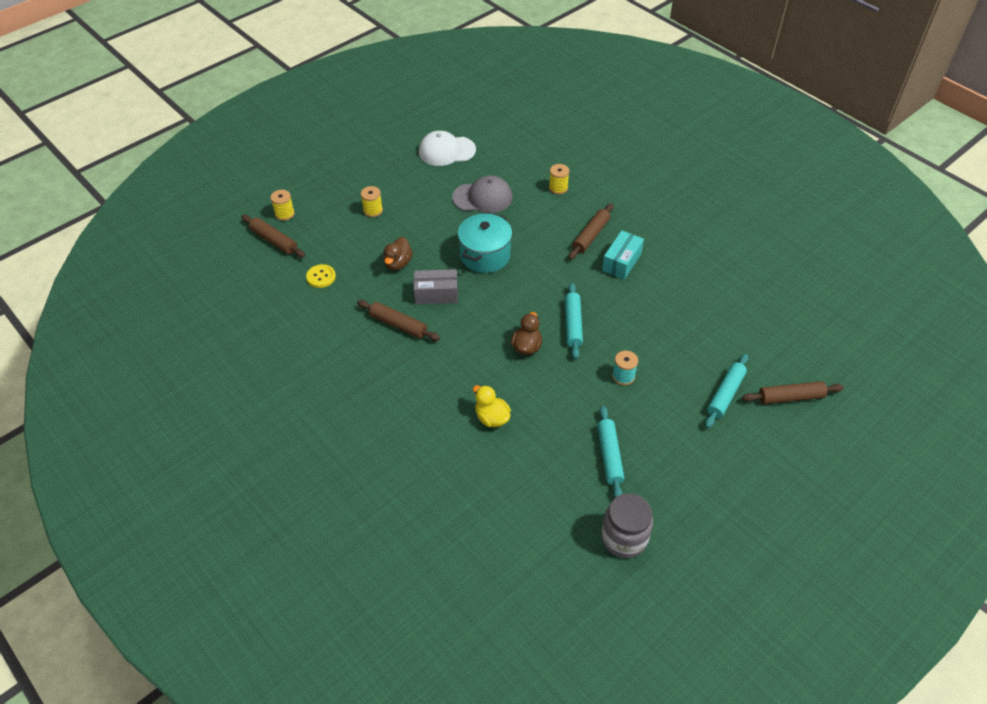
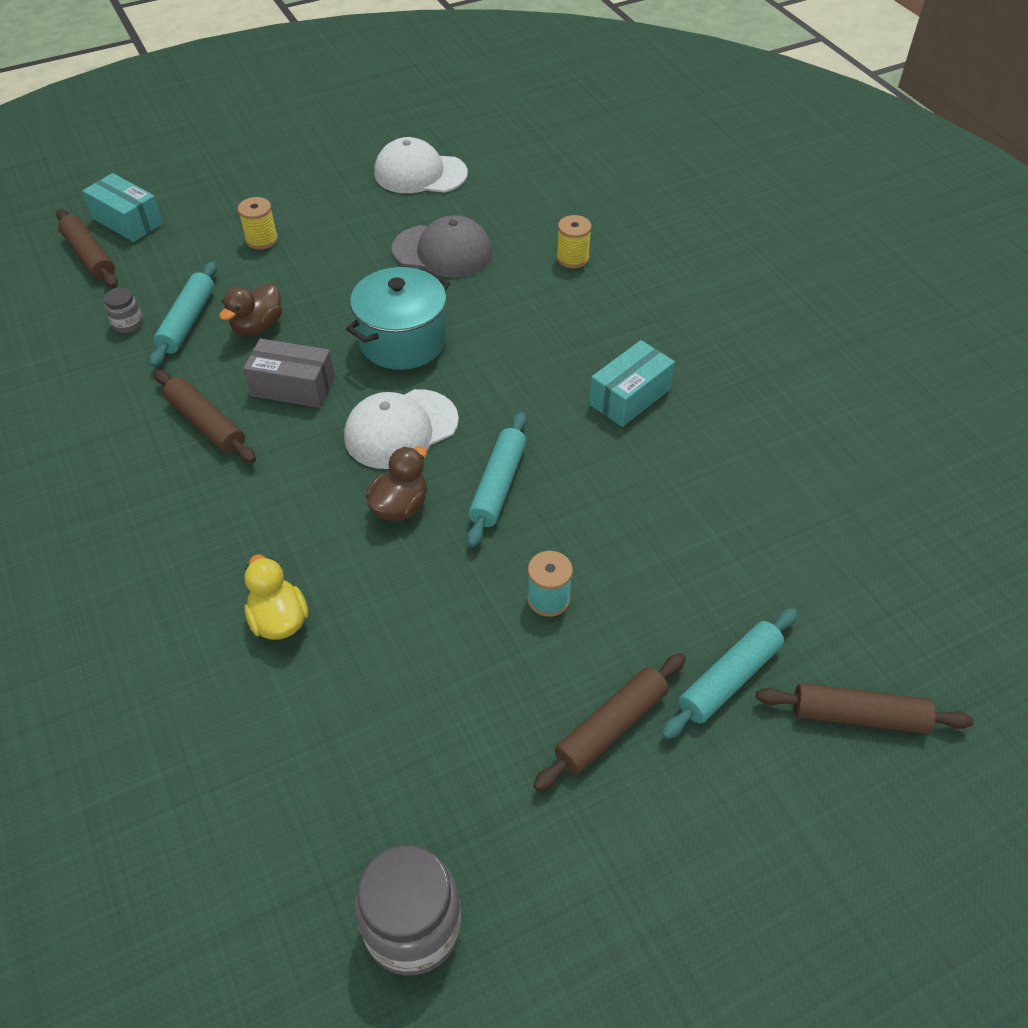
camera: 15 degrees right, 0 degrees up
yellow spool [270,190,295,221] -> turquoise box [82,173,163,242]
yellow button [306,264,336,288] -> grey jar [104,288,143,333]
brown rolling pin [569,203,613,260] -> brown rolling pin moved to [533,653,686,792]
turquoise rolling pin [597,406,625,498] -> turquoise rolling pin moved to [150,262,217,367]
none -> white cap [344,389,459,469]

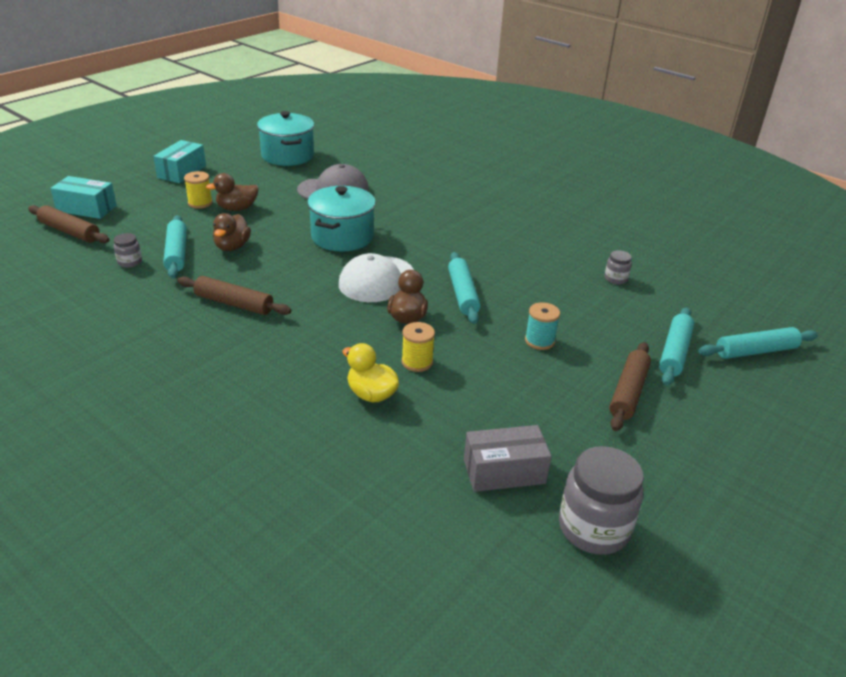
camera: 25 degrees left, 15 degrees down
grey box [243,338,335,408] -> grey box moved to [464,425,552,492]
white cap [374,137,468,193] -> turquoise pot [257,111,314,166]
yellow spool [557,215,592,269] -> yellow spool moved to [402,322,435,372]
turquoise box [589,340,675,427] -> turquoise box moved to [153,140,206,183]
brown rolling pin [756,683,973,734] -> turquoise rolling pin [698,327,818,359]
none -> brown duck [206,173,259,211]
none -> grey jar [605,250,632,284]

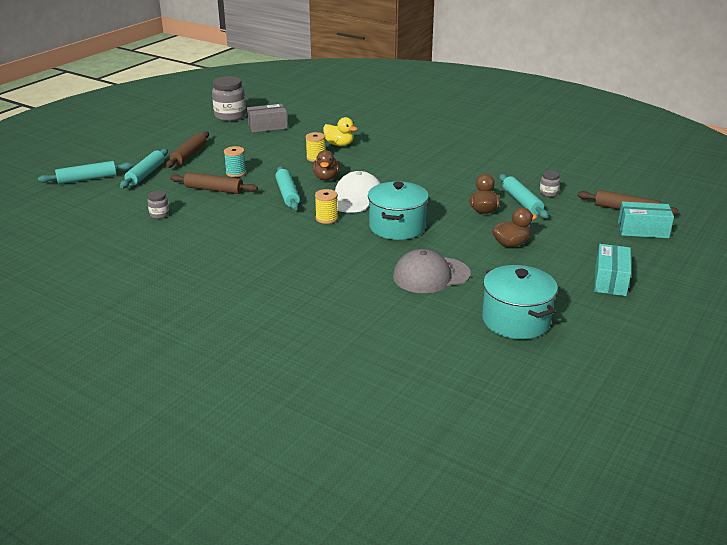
camera: 175 degrees right, 5 degrees down
brown rolling pin [177,276,291,315] -> brown rolling pin moved to [170,172,258,194]
yellow spool [184,171,212,209] -> yellow spool moved to [315,189,338,224]

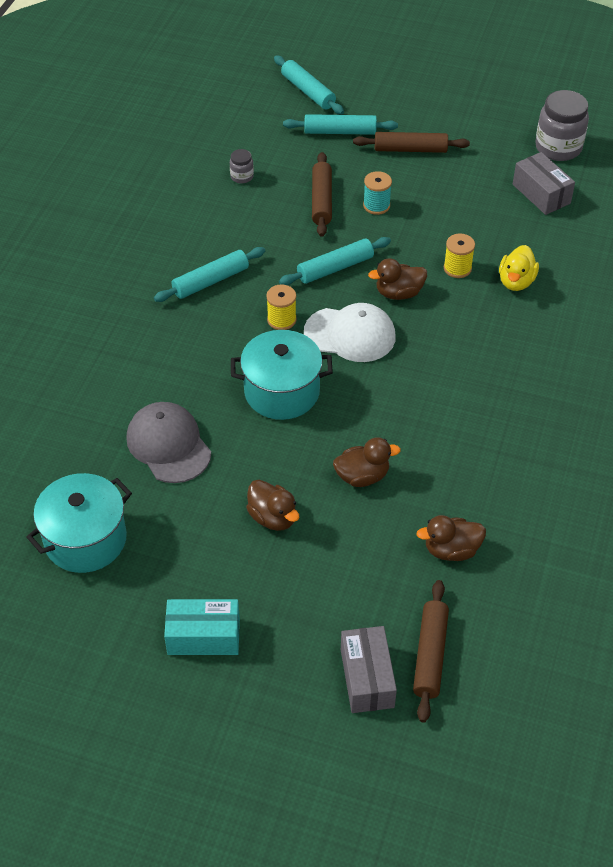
camera: 75 degrees right, 20 degrees up
turquoise rolling pin [499,174,548,218] -> turquoise rolling pin moved to [154,247,265,302]
grey jar [540,170,560,197] -> brown duck [416,515,486,561]
turquoise box [618,202,674,238] -> grey box [341,626,397,713]

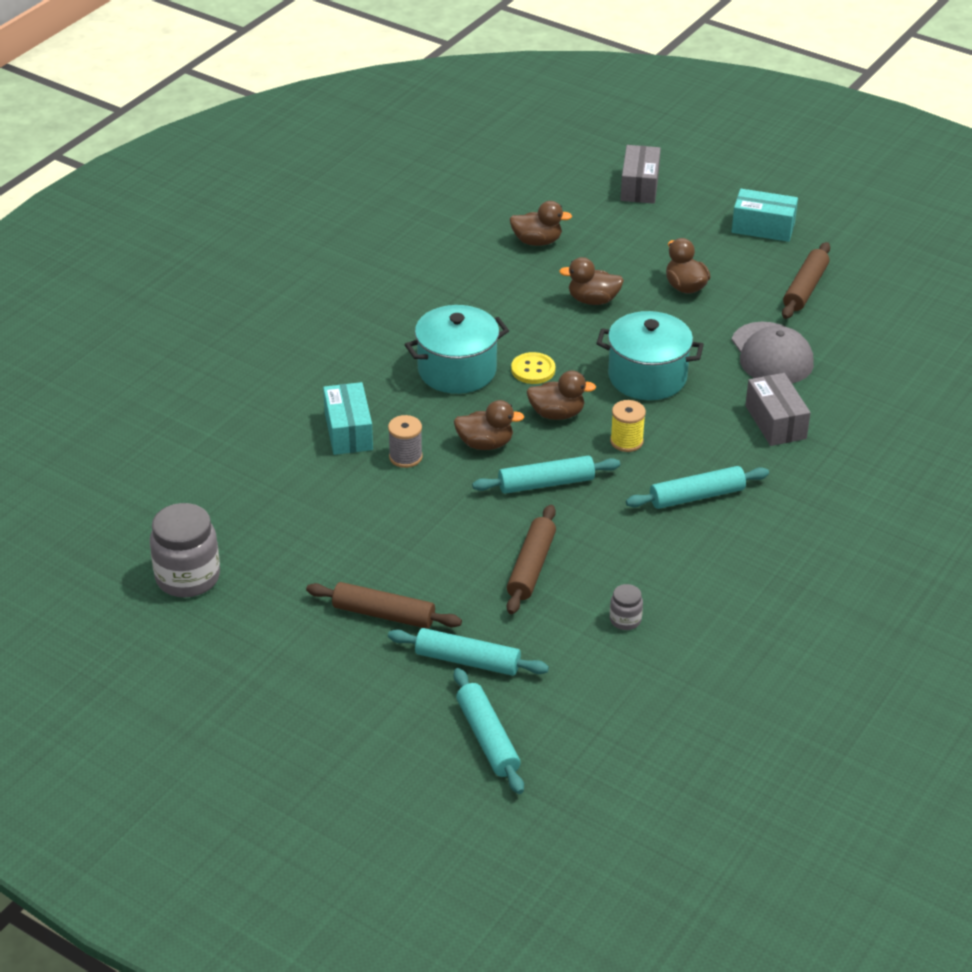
camera: 165 degrees left, 10 degrees down
turquoise pot [27,473,132,573] -> turquoise pot moved to [405,305,509,394]
white cap [304,303,396,362] -> brown duck [526,370,596,420]
turquoise spool [363,171,392,215] -> none
brown rolling pin [413,580,449,723] -> brown rolling pin moved to [782,242,830,319]
yellow spool [444,233,475,278] -> grey spool [388,415,423,468]
yellow duck [499,245,539,291] -> turquoise box [323,382,373,455]
grey box [513,152,575,215] -> grey box moved to [745,373,810,446]
none -> yellow button [511,352,555,384]

